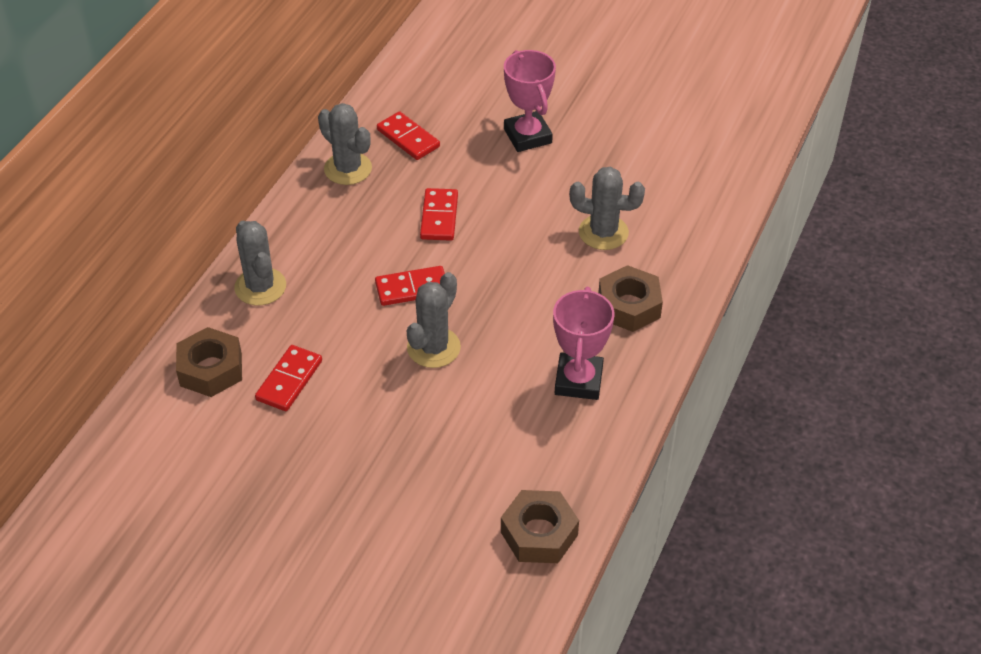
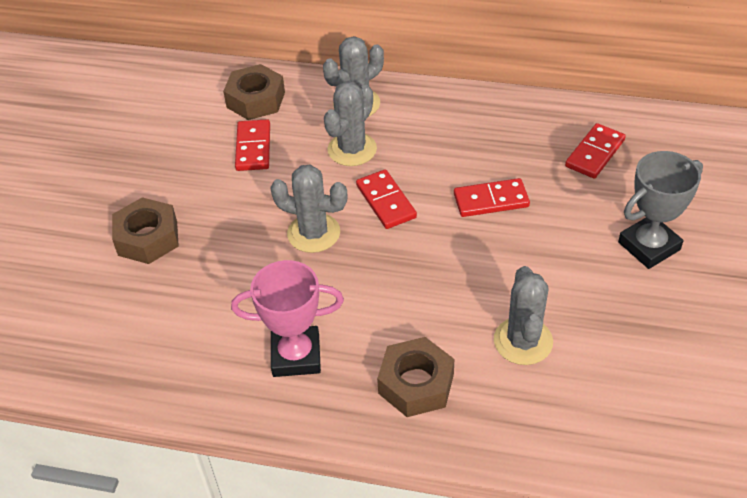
camera: 80 degrees right, 0 degrees up
red domino [255,345,322,411] -> red domino turned 75 degrees clockwise [235,119,270,171]
grey cactus [318,103,372,185] -> grey cactus moved to [324,81,377,166]
brown nut [501,490,579,563] -> brown nut moved to [112,197,179,264]
pink trophy [504,50,556,152] -> grey trophy [618,151,703,269]

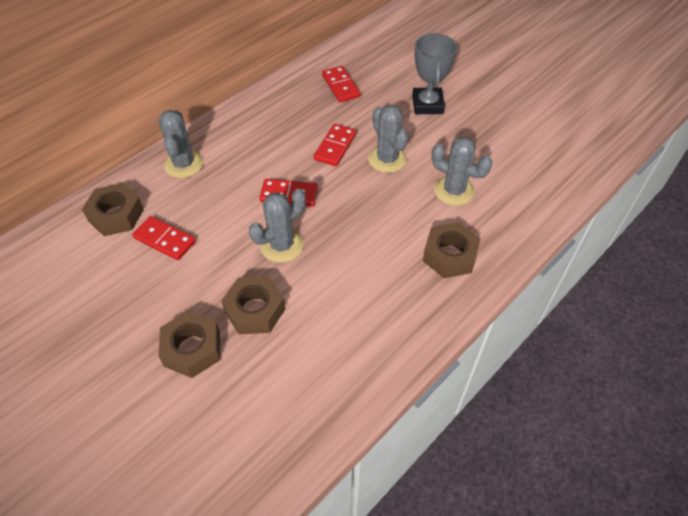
camera: 60 degrees left, 5 degrees up
pink trophy [231,260,344,377] -> none
grey cactus [324,81,377,166] -> grey cactus moved to [368,105,409,173]
none -> brown nut [221,276,286,334]

